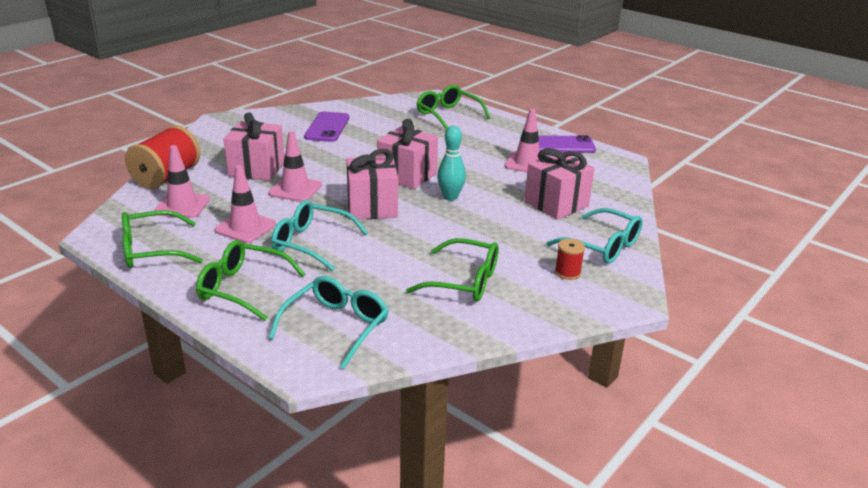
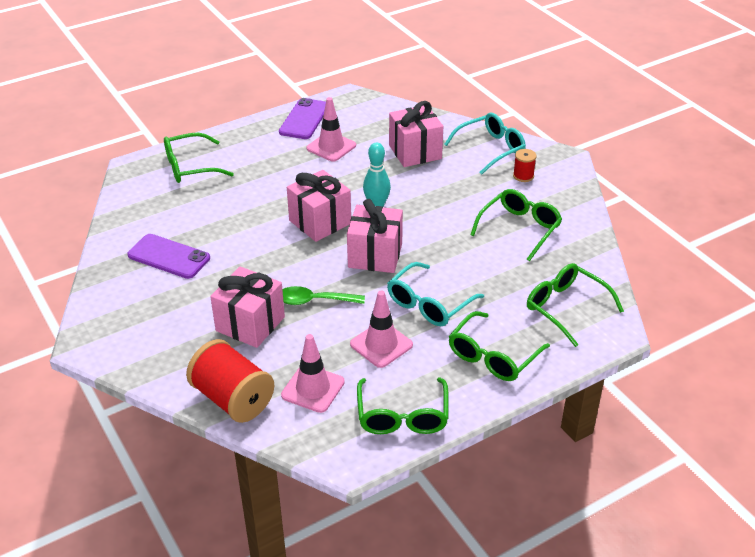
camera: 70 degrees left, 10 degrees up
pink traffic cone [268,131,322,202] -> green spoon [282,286,365,305]
turquoise glasses [269,276,389,369] -> green glasses [527,263,624,347]

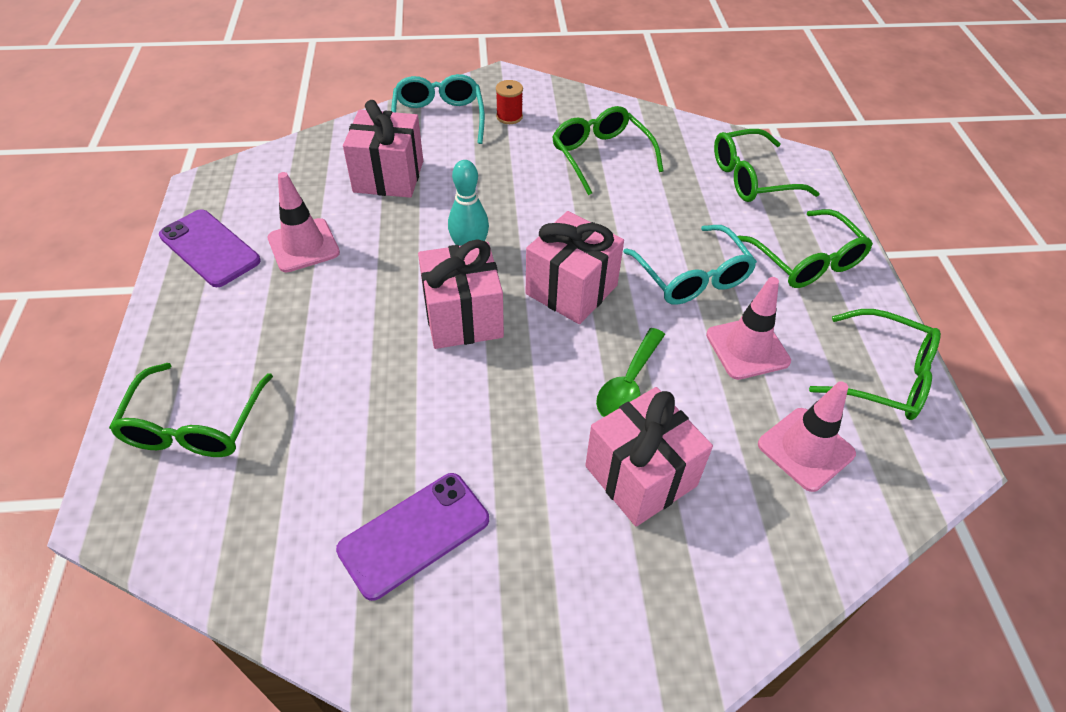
camera: 65 degrees left, 10 degrees up
red spool [186,339,275,423] -> none

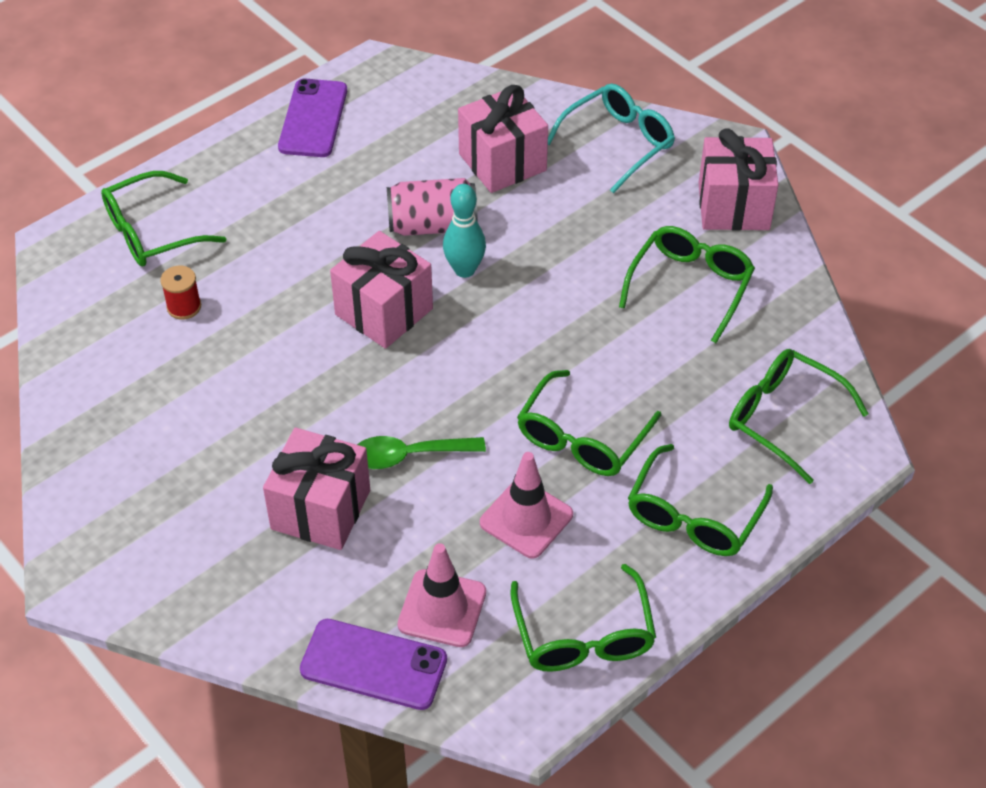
camera: 55 degrees right, 0 degrees up
pink traffic cone [267,172,340,272] -> none
purple phone [336,473,489,601] -> purple phone moved to [300,619,447,710]
red spool [496,80,523,124] -> red spool moved to [160,266,201,320]
pink gift [526,211,624,324] -> pink gift moved to [699,128,778,231]
turquoise glasses [623,225,757,305] -> green glasses [517,370,661,476]
none -> pink can [387,178,478,236]

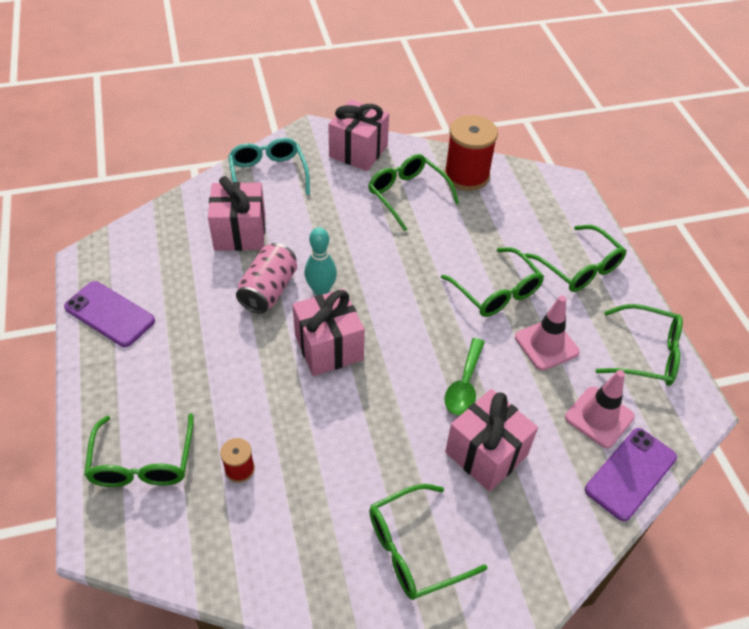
camera: 65 degrees left, 0 degrees up
green glasses [729,349,869,484] -> green glasses moved to [369,484,487,600]
none -> red spool [444,115,498,191]

